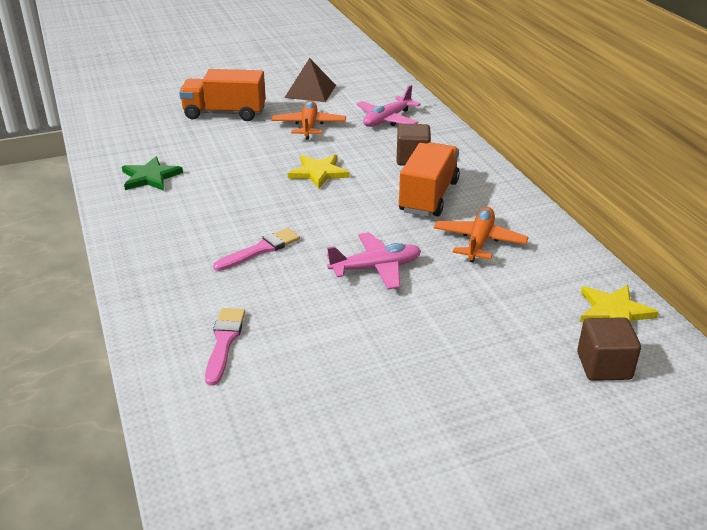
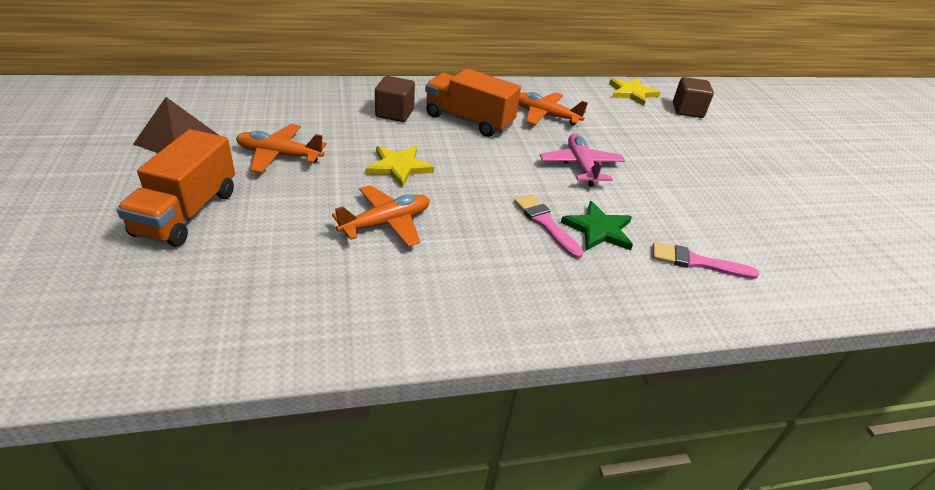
camera: 85 degrees left, 5 degrees up
green star [122,156,183,191] -> green star moved to [561,201,633,251]
pink plane [356,85,421,127] -> none
none -> orange plane [332,185,430,247]

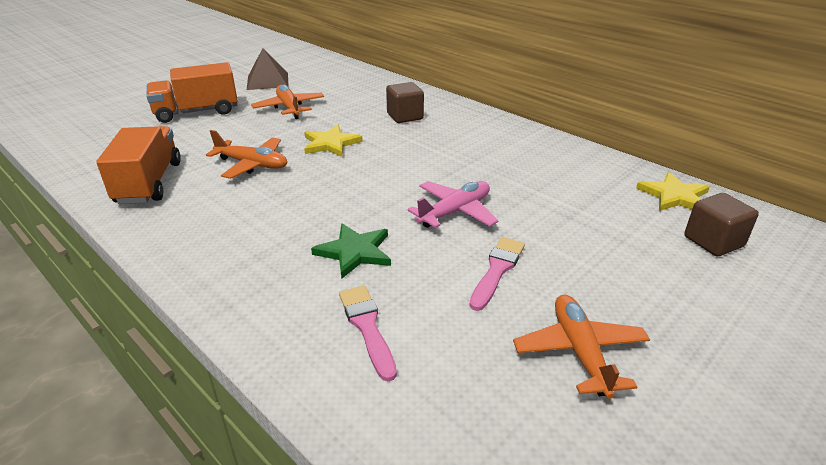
camera: 60 degrees right, 5 degrees down
orange truck [425,68,521,137] -> orange truck moved to [96,126,181,204]
pink brush [514,194,583,259] -> pink brush moved to [469,237,525,311]
orange plane [518,92,588,125] -> orange plane moved to [513,295,650,399]

